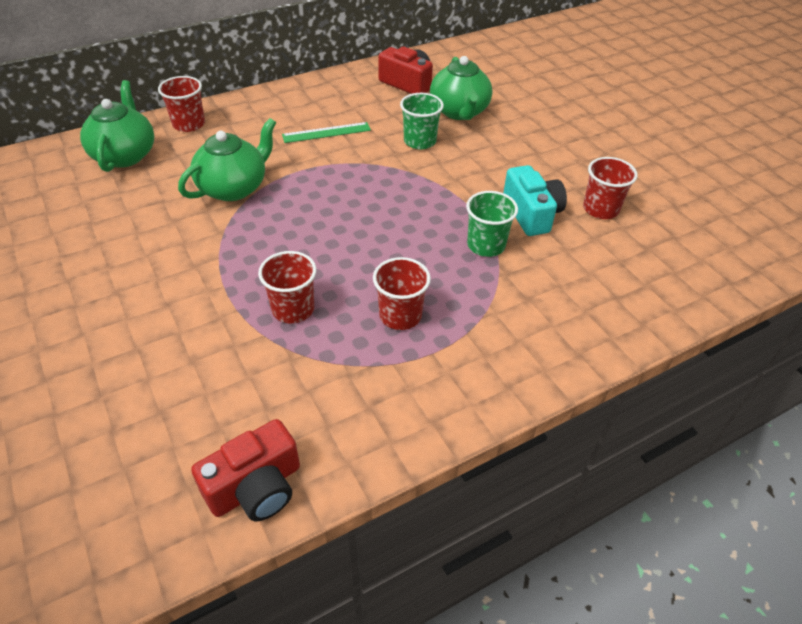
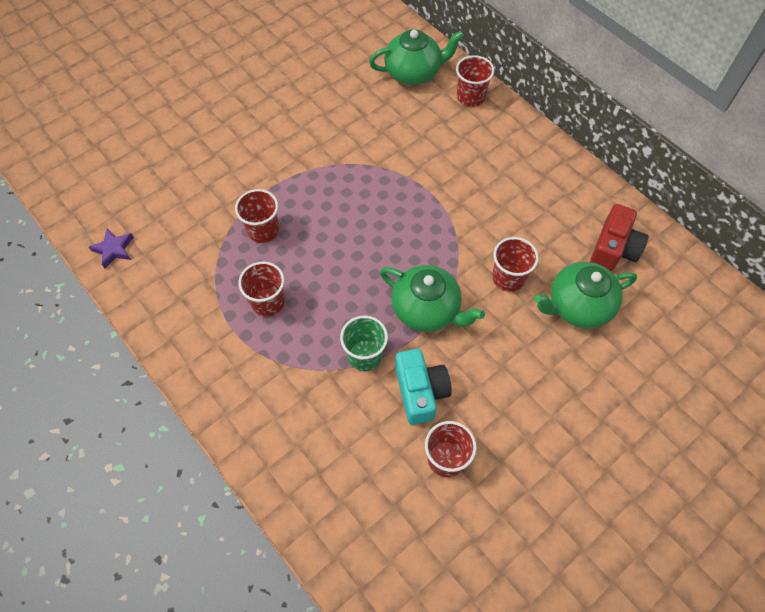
camera: 80 degrees right, 15 degrees up
green teapot [178,118,276,201] -> green teapot moved to [380,265,485,332]
red camera [191,419,300,521] -> purple star [89,229,134,268]
green ruler [282,122,371,143] -> none
green cup [400,93,444,149] -> red cup [492,237,539,292]
turquoise camera [503,165,567,236] -> turquoise camera turned 75 degrees counterclockwise [395,349,452,425]

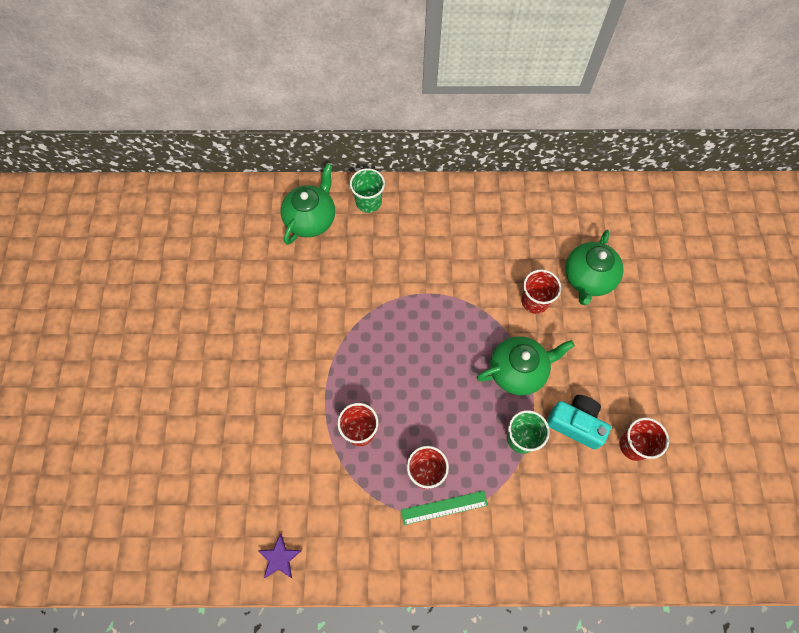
camera: 50 degrees left, 5 degrees up
red cup [456,55,494,107] -> green cup [350,168,385,213]
red camera [590,204,648,271] -> none
none -> green ruler [401,491,488,525]

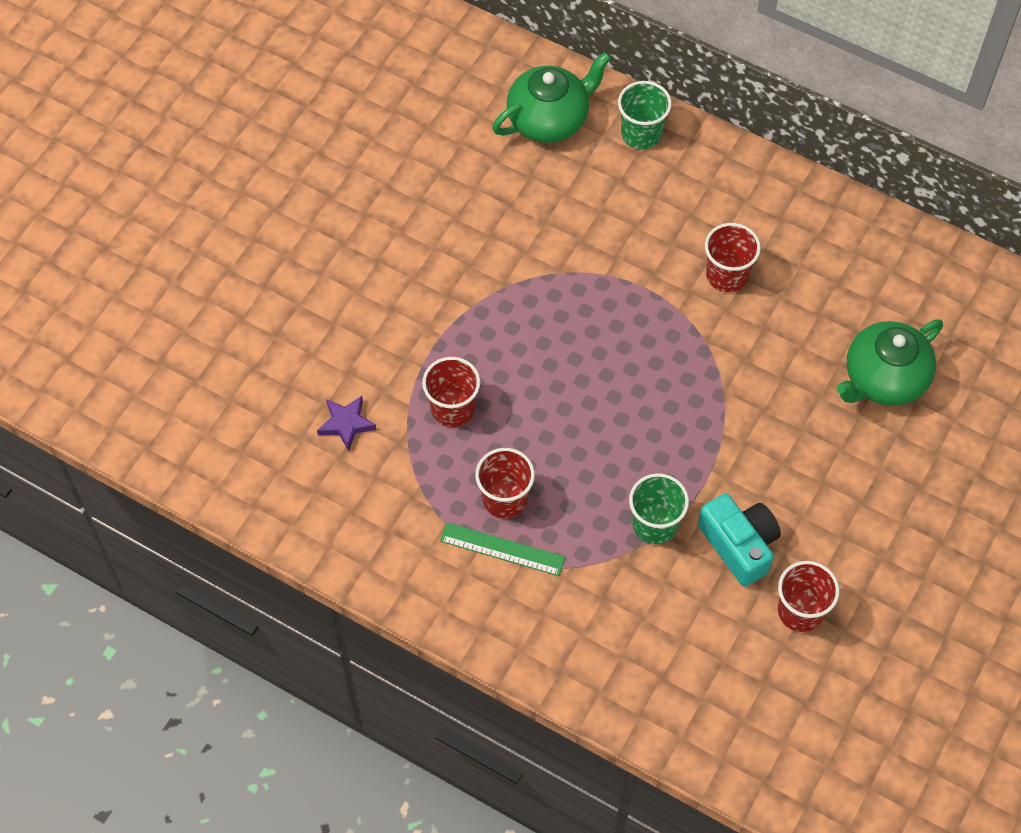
camera: 30 degrees right, 5 degrees down
purple star [258,534,301,578] -> purple star moved to [317,396,376,451]
green teapot [477,336,575,395] -> none
red cup [521,269,561,314] -> red cup moved to [705,223,761,292]

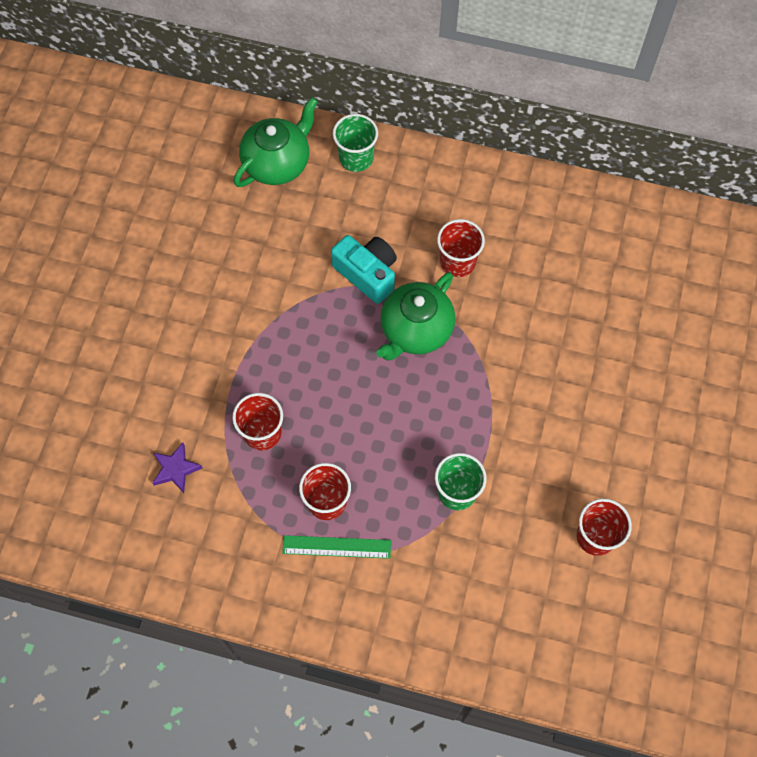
camera: 15 degrees left, 5 degrees up
turquoise camera [698,493,781,587] -> turquoise camera moved to [331,235,397,304]
green teapot [837,319,943,406] -> green teapot moved to [376,272,455,360]

